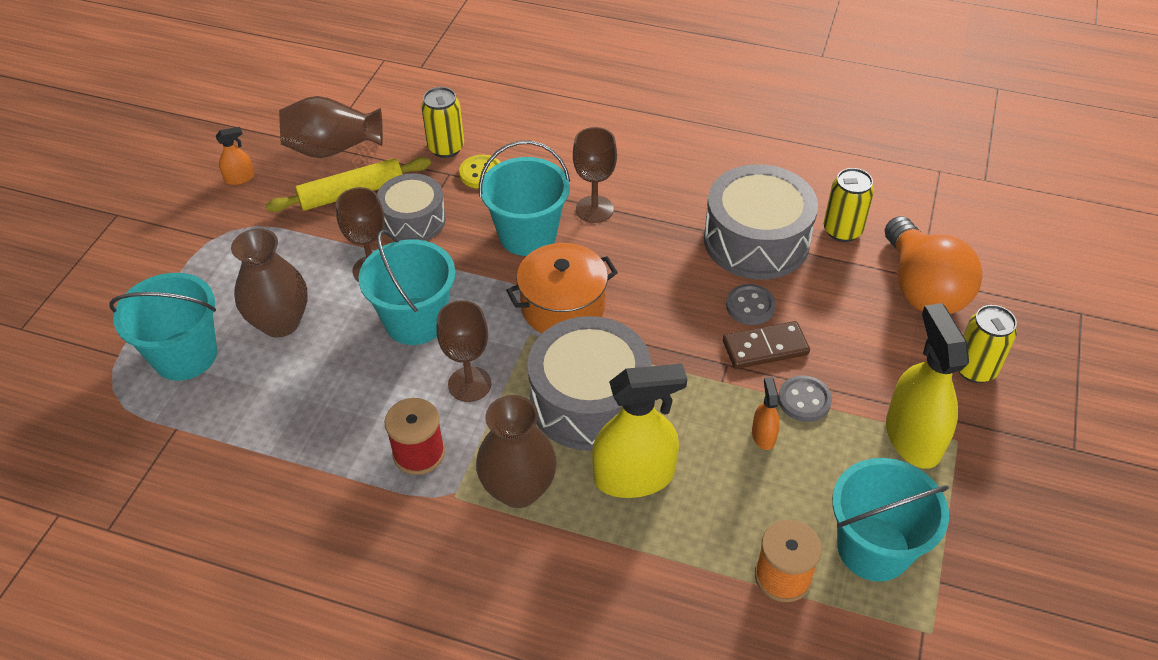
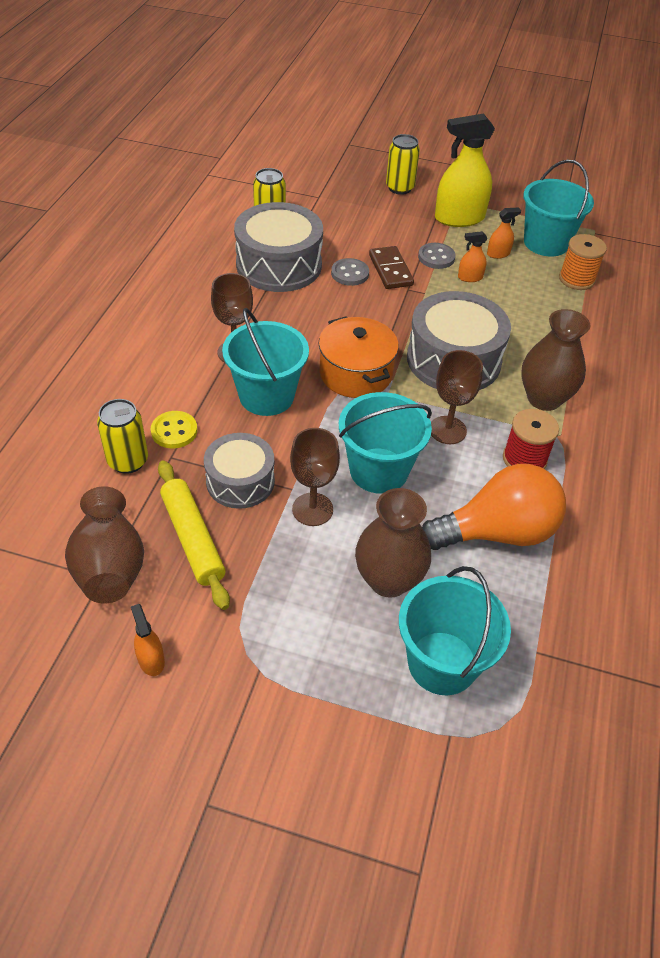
camera: 95 degrees left, 0 degrees up
yellow spray bottle [592,364,687,498] -> none
orange light bulb [885,216,983,314] -> orange light bulb moved to [422,464,566,550]
none -> orange spray bottle [487,207,521,259]

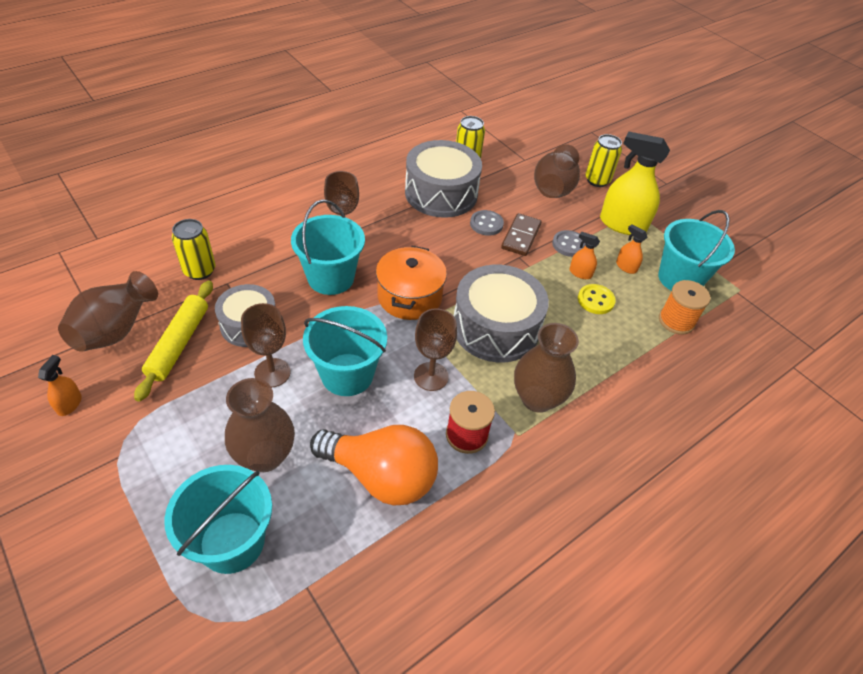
camera: 35 degrees right, 0 degrees up
yellow button [151,411,197,448] -> yellow button moved to [578,284,616,314]
orange spray bottle [487,207,521,259] -> orange spray bottle turned 150 degrees counterclockwise [616,224,647,274]
none -> brown vase [534,144,580,198]

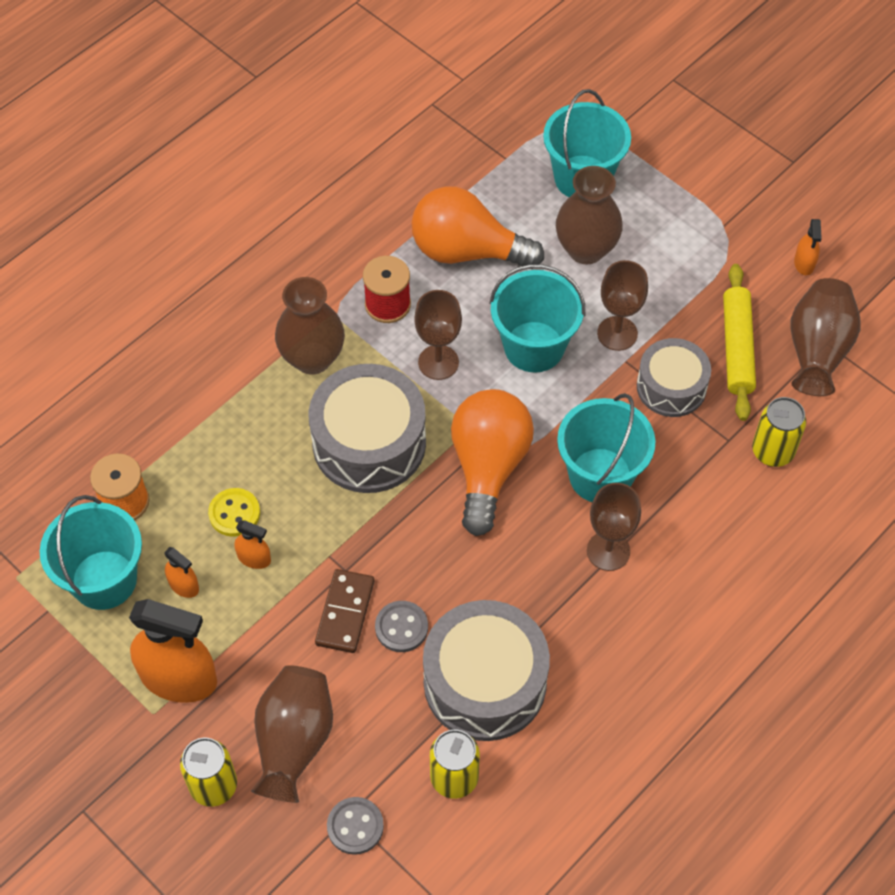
camera: 175 degrees right, 10 degrees up
orange pot [376,246,447,320] -> orange light bulb [451,389,534,536]
grey button [552,230,586,257] -> grey button moved to [327,797,384,855]
yellow spray bottle [600,131,670,235] -> orange spray bottle [129,599,217,703]

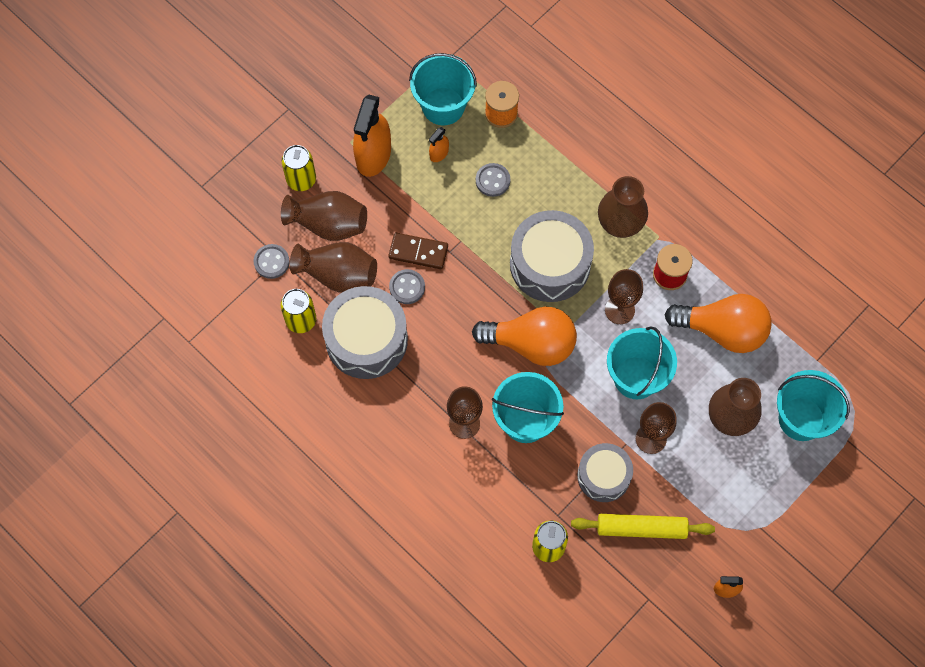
camera: 90 degrees right, 10 degrees up
yellow button [208,488,260,537] -> grey button [476,163,510,197]
orange spray bottle [234,520,271,569] -> none
orange light bulb [411,186,544,269] -> orange light bulb turned 90 degrees clockwise [664,294,772,353]
brown vase [791,278,860,396] -> brown vase moved to [290,242,377,292]

